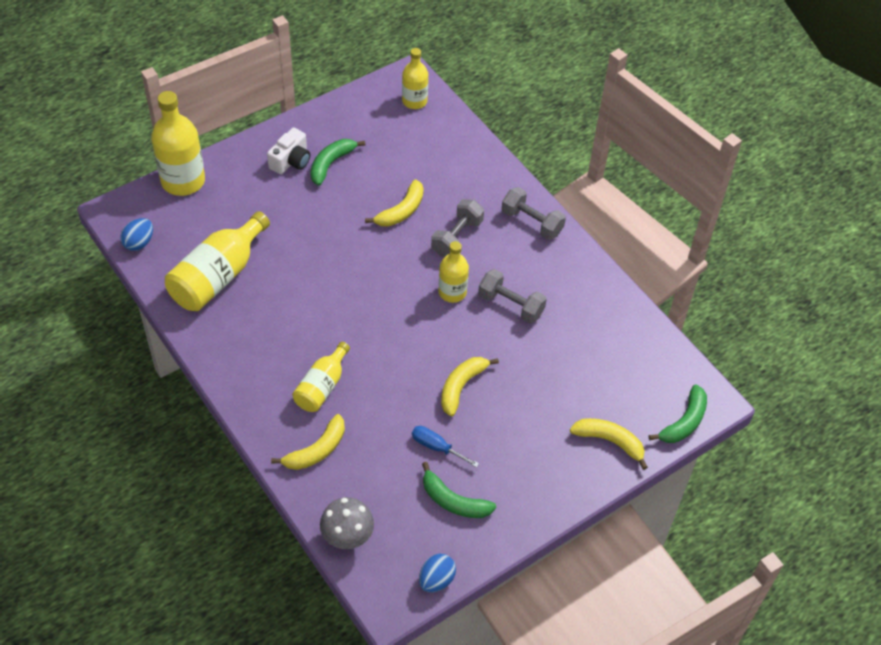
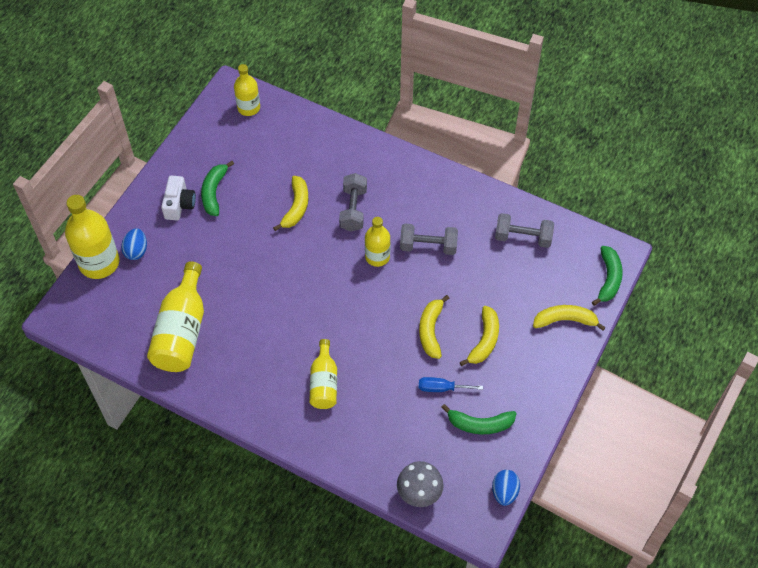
camera: 25 degrees left, 5 degrees up
blue egg [120,218,153,251] -> blue egg moved to [121,228,147,260]
yellow banana [271,414,345,470] -> yellow banana moved to [460,306,499,366]
grey dumbbell [502,187,566,240] -> grey dumbbell moved to [495,213,554,248]

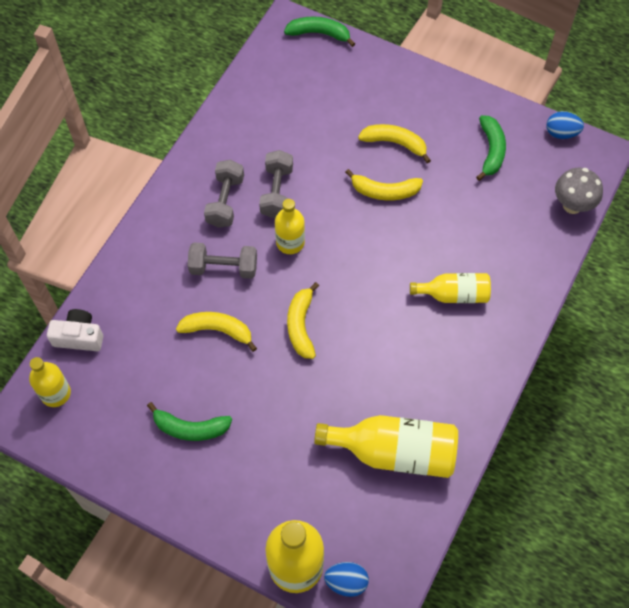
camera: 90 degrees left, 5 degrees up
blue egg [121,228,147,260] -> blue egg moved to [324,562,369,597]
white camera [161,175,196,220] -> white camera moved to [47,309,103,351]
blue screwdriver [419,377,483,392] -> none
grey dumbbell [495,213,554,248] -> grey dumbbell moved to [204,160,244,228]
yellow banana [533,305,606,331] -> yellow banana moved to [287,282,319,359]

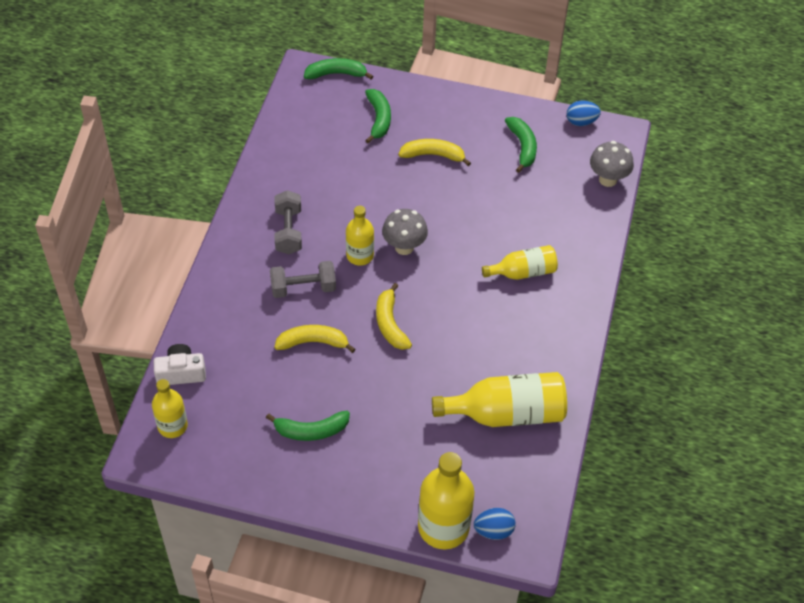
camera: 15 degrees left, 10 degrees down
grey dumbbell [259,150,293,218] -> none
yellow banana [345,169,423,201] -> none
none -> green banana [365,89,391,143]
none -> grey mushroom [382,209,428,255]

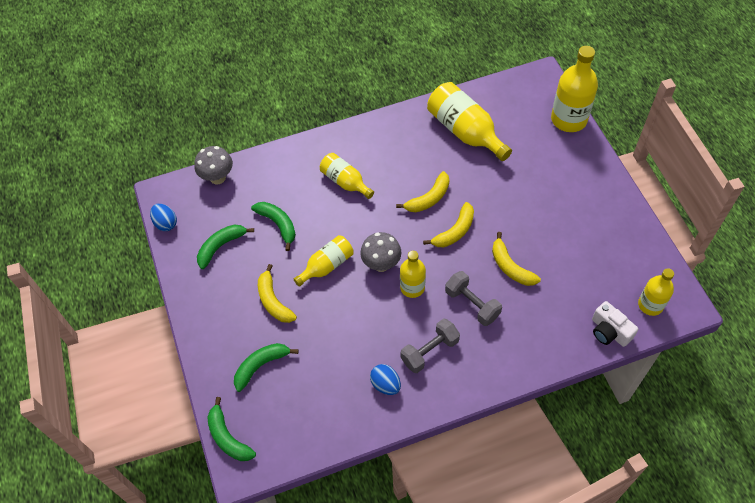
camera: 120 degrees left, 5 degrees up
green banana [266,411,350,441] -> green banana moved to [251,202,296,251]
blue egg [474,508,516,540] -> blue egg moved to [370,364,401,395]
none -> yellow bottle [294,235,354,287]
none -> yellow banana [396,171,449,212]

